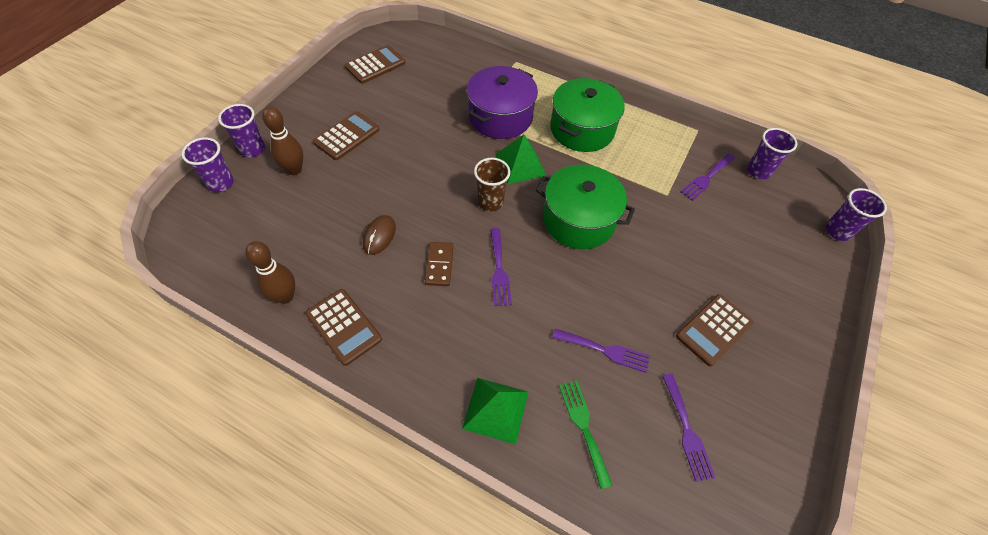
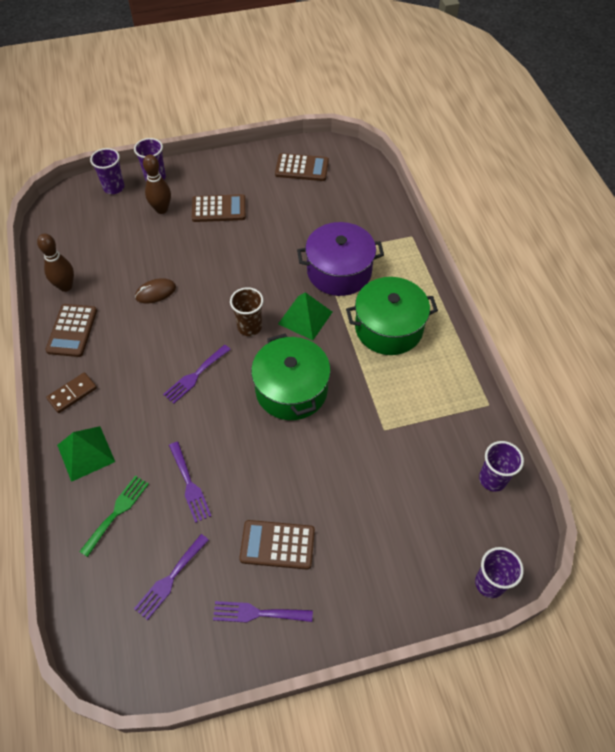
camera: 50 degrees right, 0 degrees up
brown domino [425,242,454,286] -> brown domino moved to [46,372,97,413]
purple fork [681,153,735,201] -> purple fork moved to [213,601,313,623]

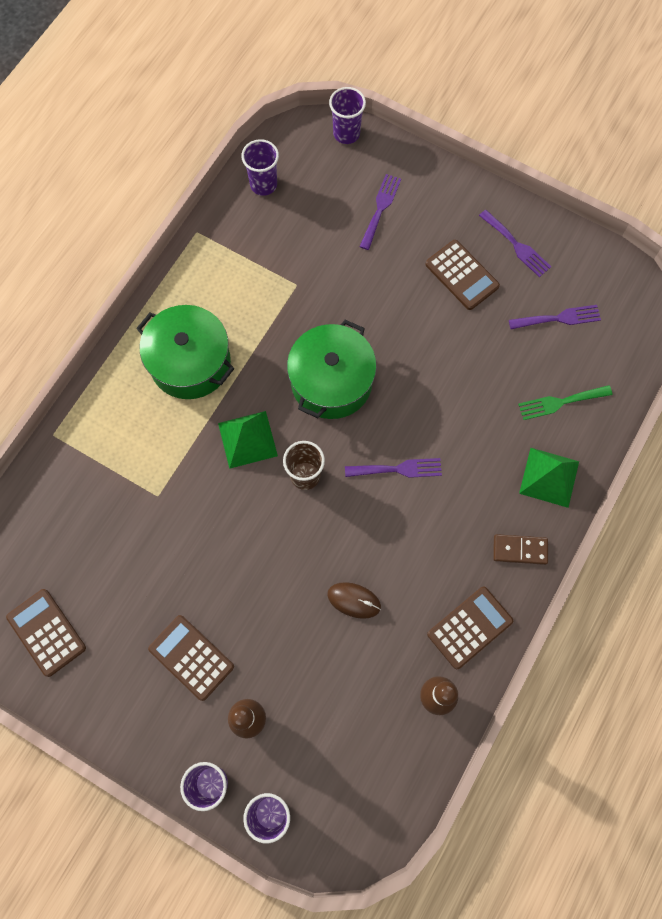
camera: 135 degrees left, 15 degrees up
purple fork [169,442,211,523] -> purple fork moved to [359,174,401,250]
purple pot [297,222,384,296] -> none

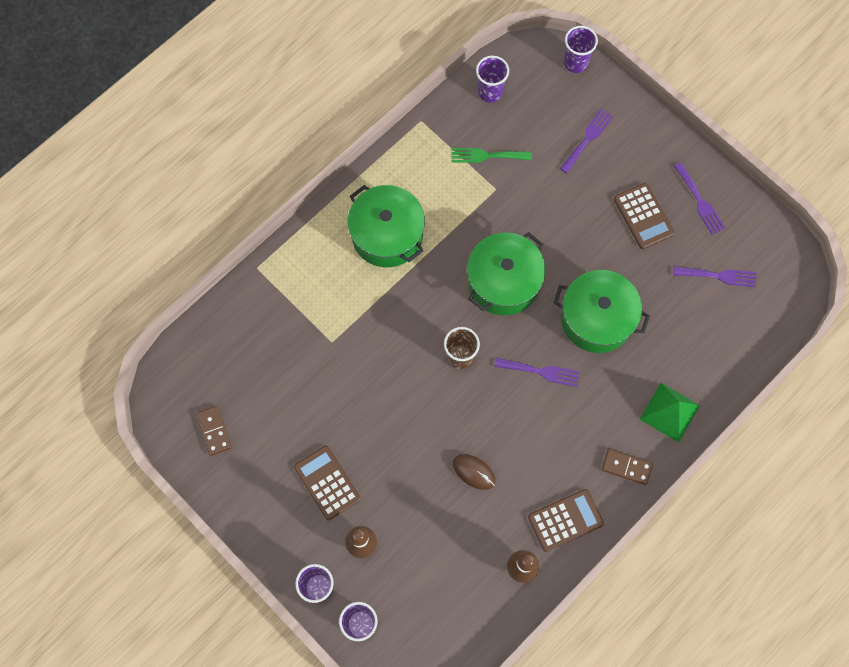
camera: 15 degrees right, 0 degrees up
brown calculator [6,589,86,677] -> brown domino [196,405,232,456]
green pyramid [218,411,278,469] -> none
green fork [518,385,613,420] -> green fork moved to [451,148,532,163]
none -> green pot [553,270,650,353]

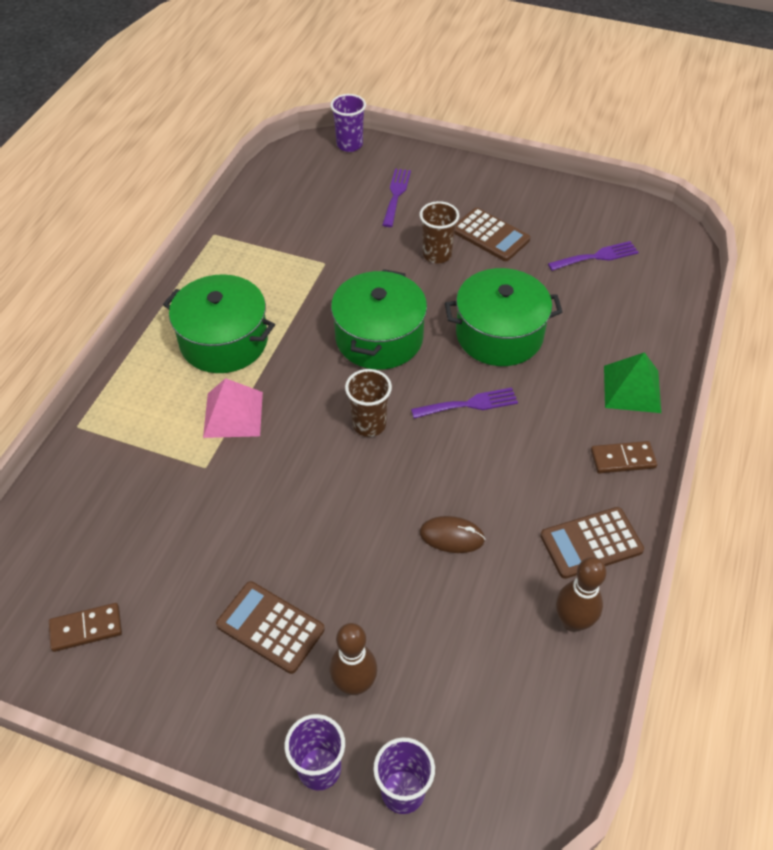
camera: 25 degrees left, 20 degrees down
brown domino [196,405,232,456] -> brown domino turned 60 degrees counterclockwise [49,603,122,652]
green fork [451,148,532,163] -> none
purple cup [476,56,509,103] -> none
brown calculator [528,489,604,552] -> brown calculator turned 150 degrees counterclockwise [540,507,644,579]
purple fork [674,162,725,235] -> none
none -> pink pyramid [203,378,263,438]
none -> brown cup [420,201,459,264]

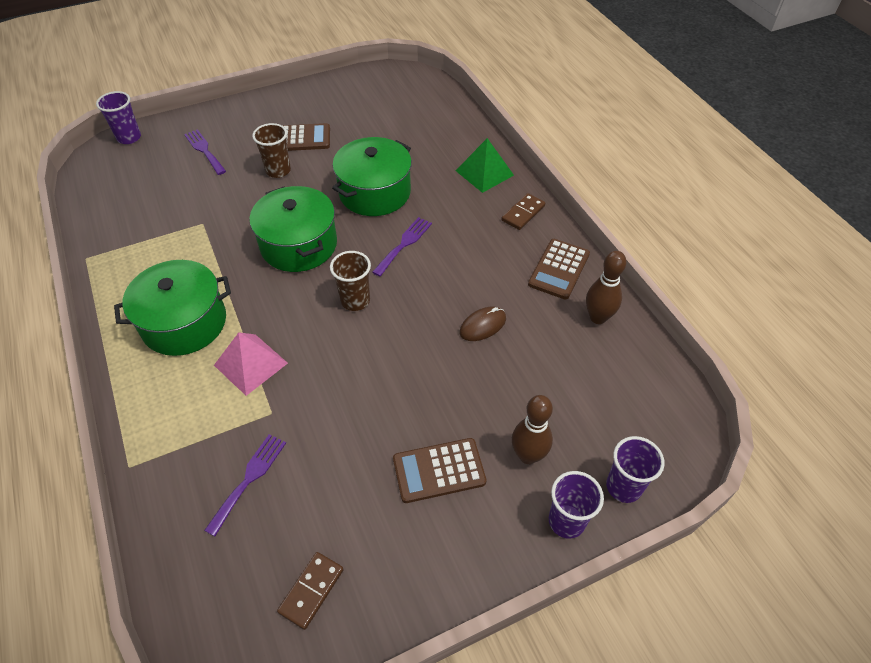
camera: 45 degrees left, 0 degrees up
purple fork [548,241,639,271] -> purple fork moved to [204,434,286,536]

